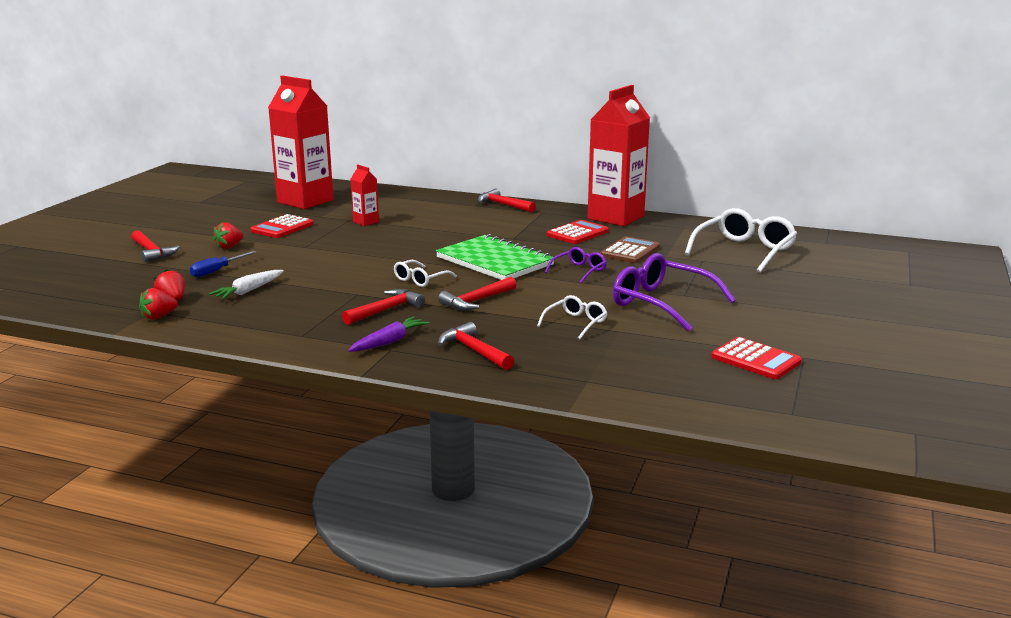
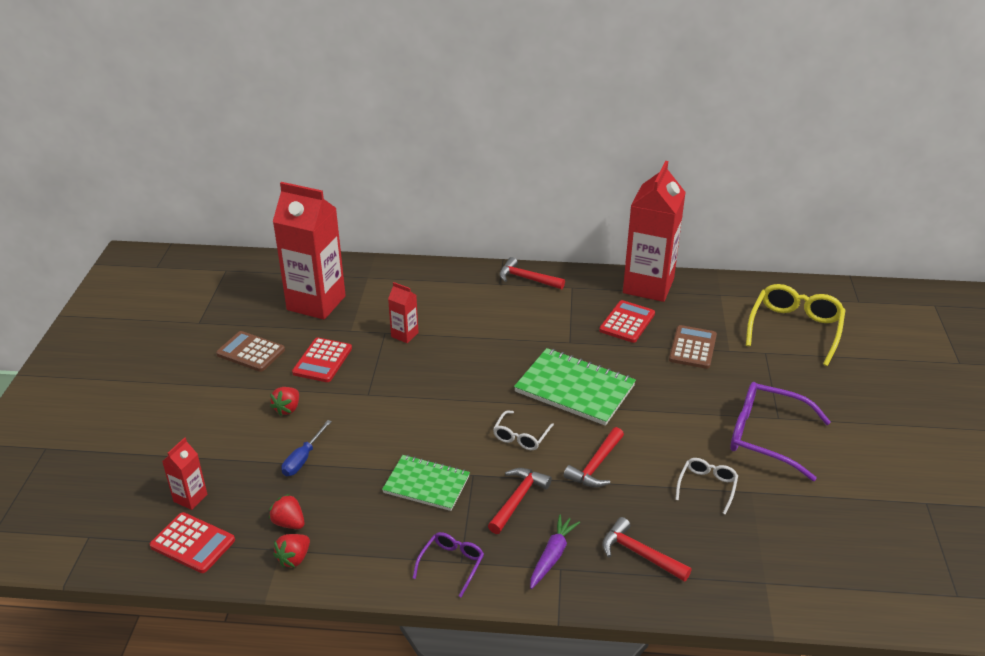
camera: 15 degrees left, 15 degrees up
red hammer [131,230,179,263] -> none
white carrot [209,270,284,299] -> none
purple glasses [545,247,607,283] -> purple glasses moved to [413,532,484,597]
white glasses [685,208,797,273] -> yellow glasses [746,284,846,366]
red calculator [711,337,802,379] -> red calculator moved to [150,512,235,573]
none -> red carton [162,437,207,510]
none -> brown calculator [216,331,285,372]
none -> green notebook [382,455,470,511]

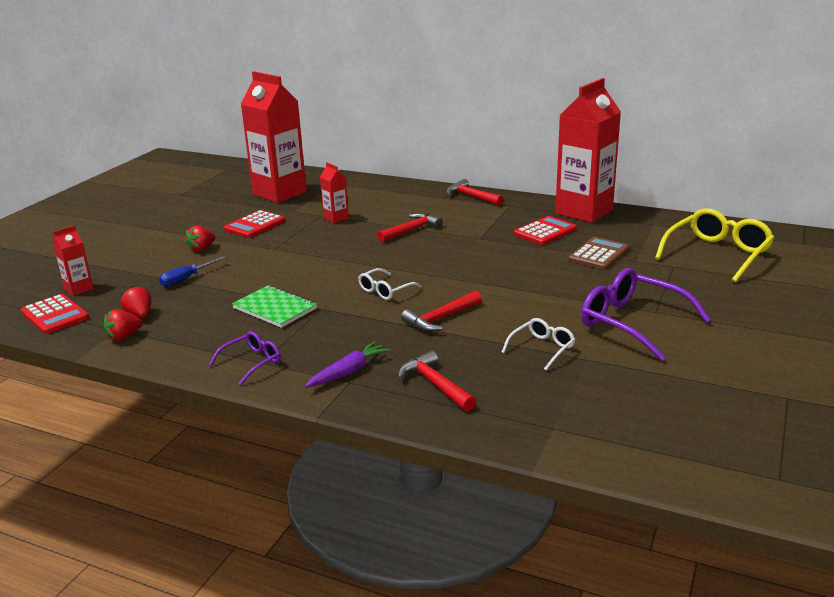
camera: 20 degrees right, 10 degrees down
brown calculator [216,331,285,372] -> none
red hammer [488,468,552,534] -> red hammer moved to [377,213,443,242]
green notebook [514,348,636,426] -> none

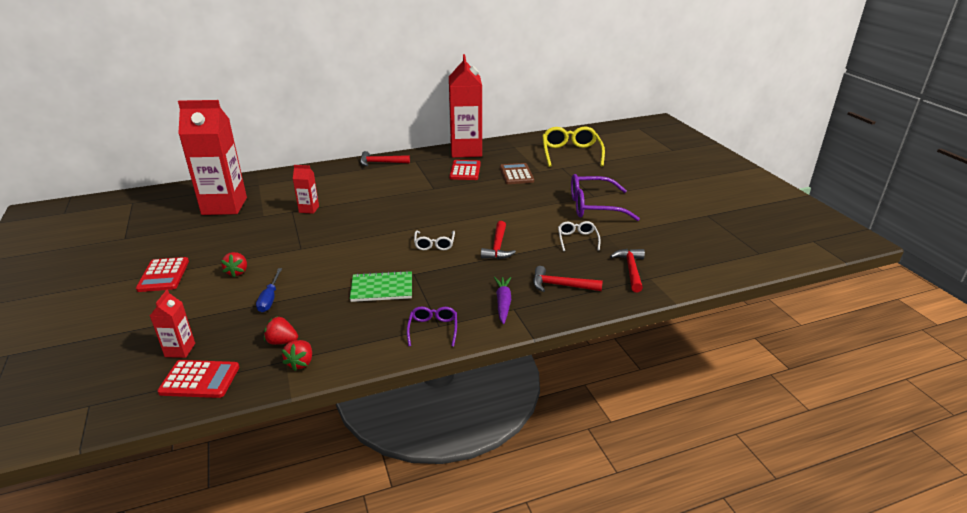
camera: 45 degrees left, 5 degrees up
red calculator [224,210,285,238] -> red calculator moved to [136,257,189,292]
red hammer [377,213,443,242] -> red hammer moved to [610,249,645,292]

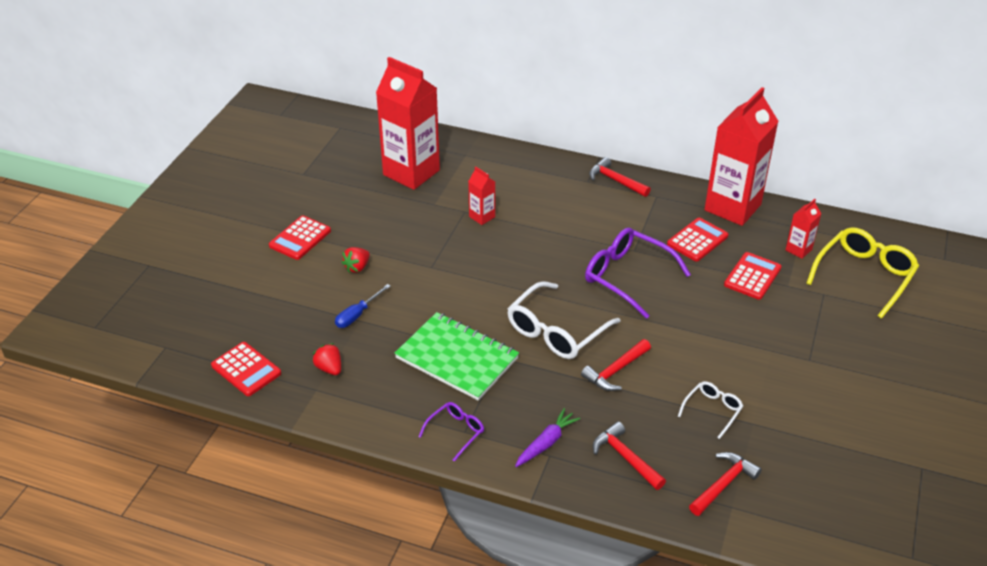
camera: 40 degrees right, 10 degrees up
red carton [150,289,195,358] -> red carton moved to [786,199,821,259]
red strawberry [282,340,312,371] -> none
green notebook [350,271,412,302] -> green notebook [395,312,519,400], size x1.52
white glasses [414,231,455,250] -> white glasses [507,281,621,359], size x1.90
brown calculator [500,163,534,184] -> red calculator [724,252,781,300]
purple glasses [571,174,640,221] -> purple glasses moved to [585,228,691,319]

